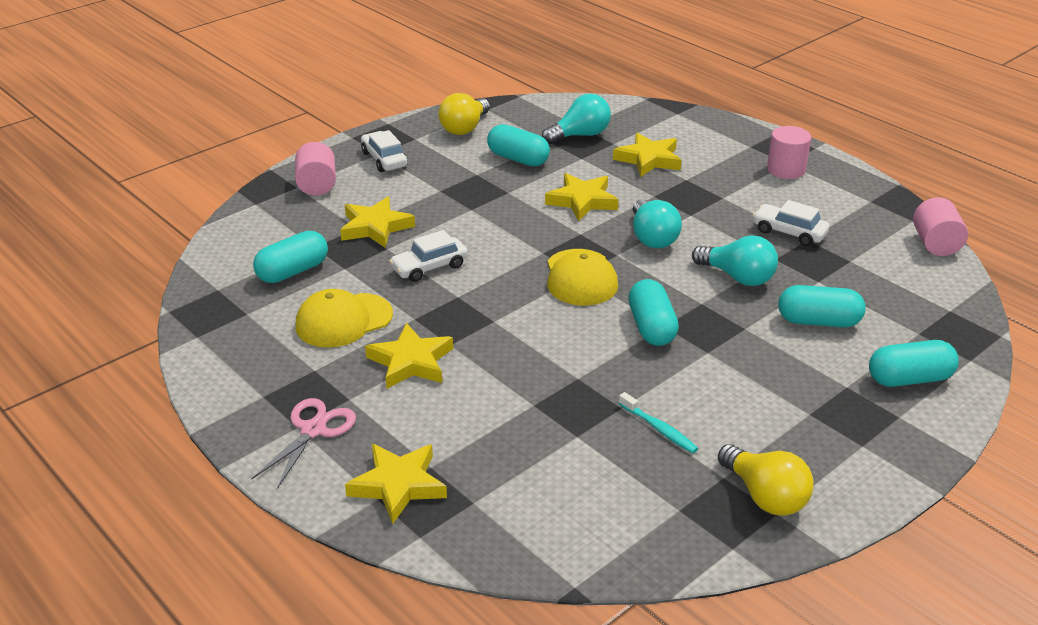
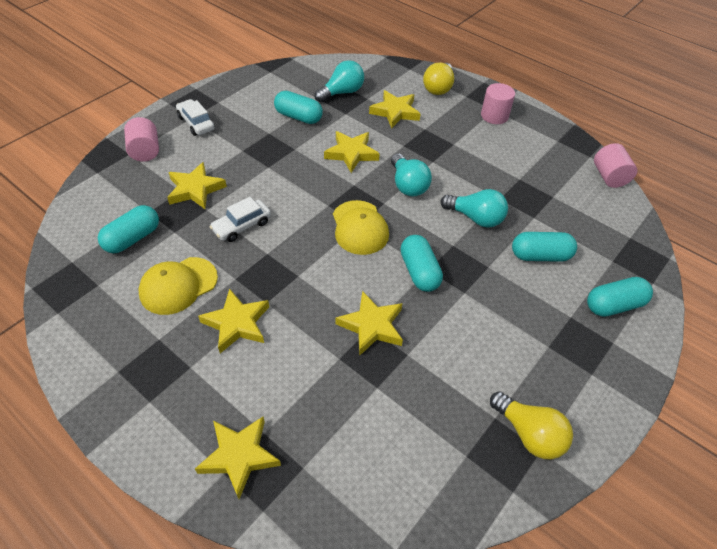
camera: 10 degrees left, 15 degrees up
pink scissors [251,398,356,489] -> none
yellow light bulb [439,93,490,135] -> yellow light bulb moved to [423,62,454,95]
turquoise toothbrush [619,392,698,453] -> none
white car [752,200,830,246] -> none
none -> yellow star [336,291,403,356]

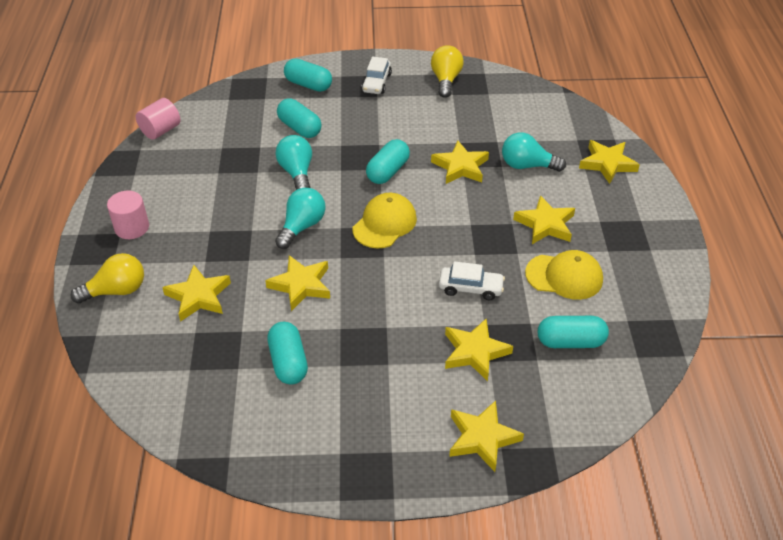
camera: 130 degrees left, 5 degrees down
pink cylinder [124,117,159,162] -> yellow star [449,400,524,472]
white car [176,99,215,136] -> white car moved to [361,57,392,94]
turquoise light bulb [315,60,364,102] -> turquoise light bulb moved to [502,132,566,172]

